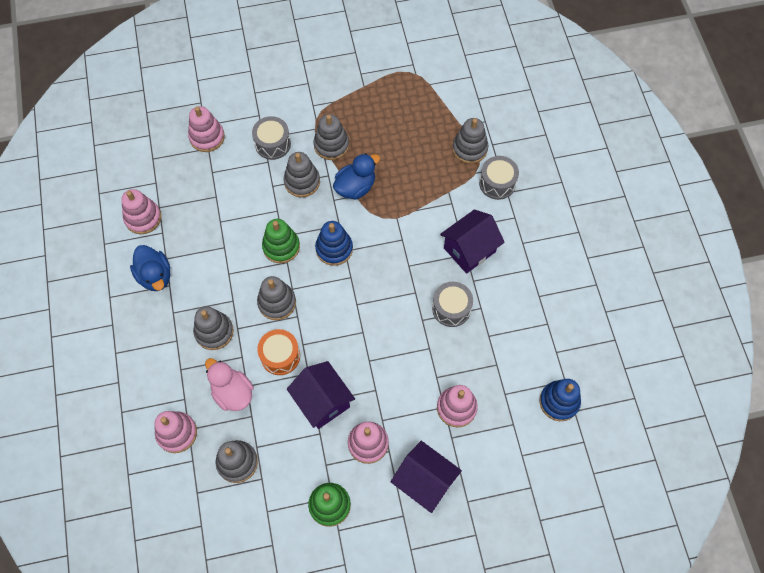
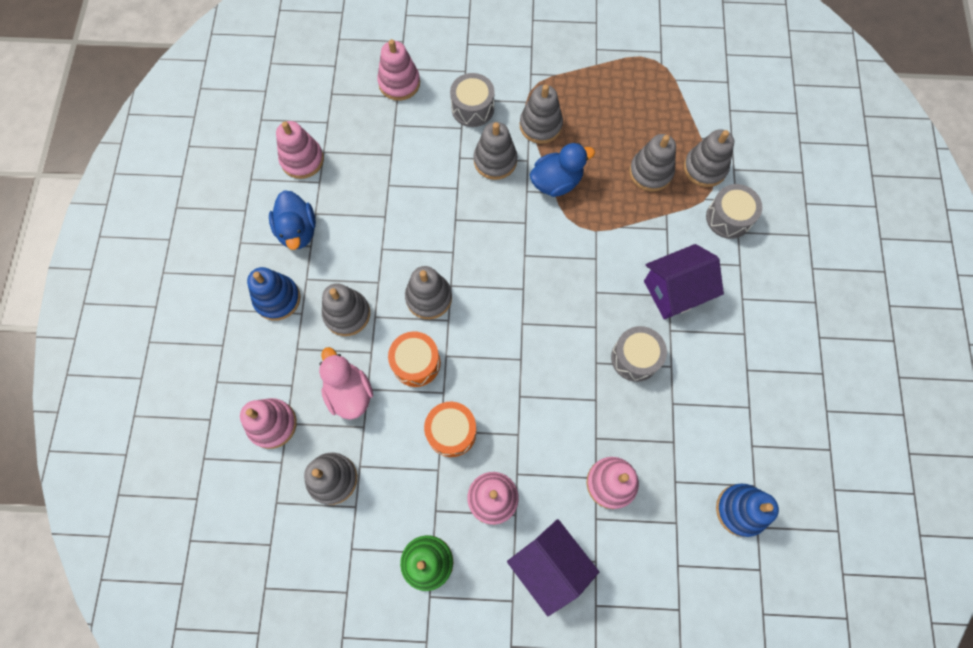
camera: 15 degrees right, 5 degrees up
green stacking toy [262,219,300,264] -> none
purple house [287,361,355,429] -> orange drum [424,402,477,457]
blue stacking toy [315,221,353,266] -> blue stacking toy moved to [247,267,300,321]
none -> grey stacking toy [629,134,676,191]

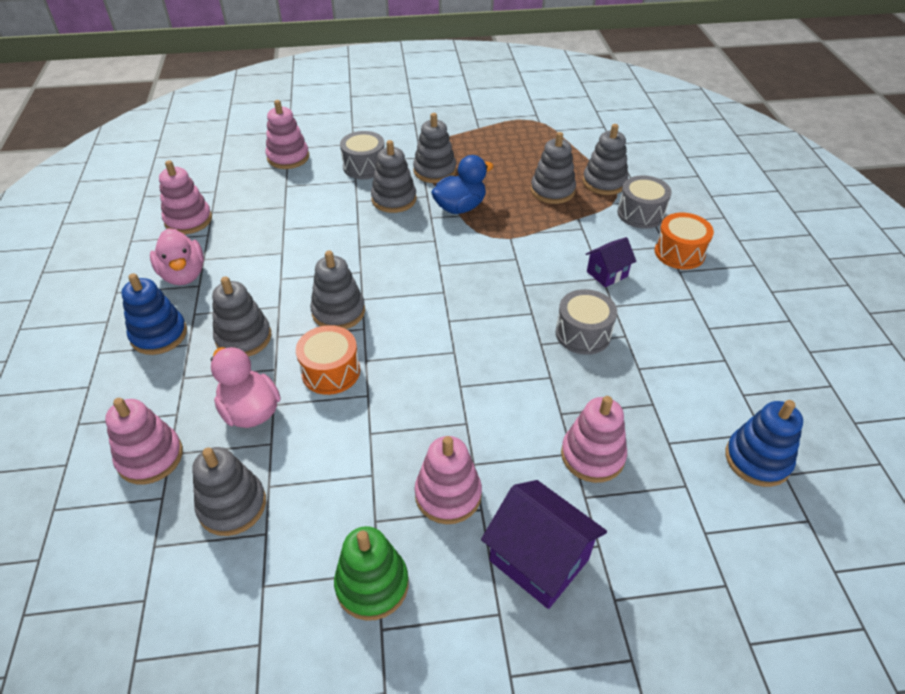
camera: 10 degrees left, 25 degrees down
blue duck [269,190,316,250] -> pink duck [150,228,204,285]
orange drum [424,402,477,457] -> orange drum moved to [655,213,714,269]
purple house [644,244,724,319] -> purple house [586,237,636,287], size x0.58

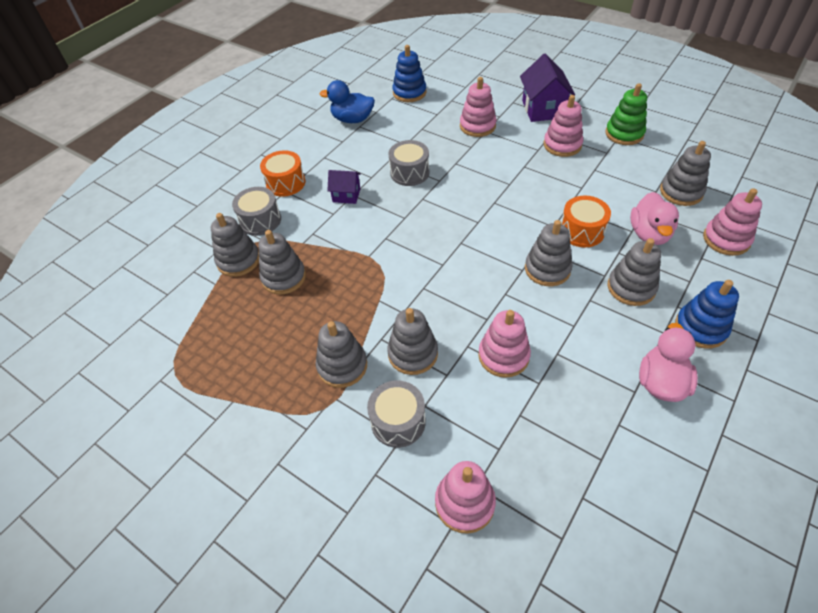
camera: 135 degrees left, 5 degrees up
pink stacking toy [159,160,212,234] -> pink stacking toy moved to [478,310,531,378]
blue duck [431,155,493,214] -> blue duck moved to [319,80,375,123]

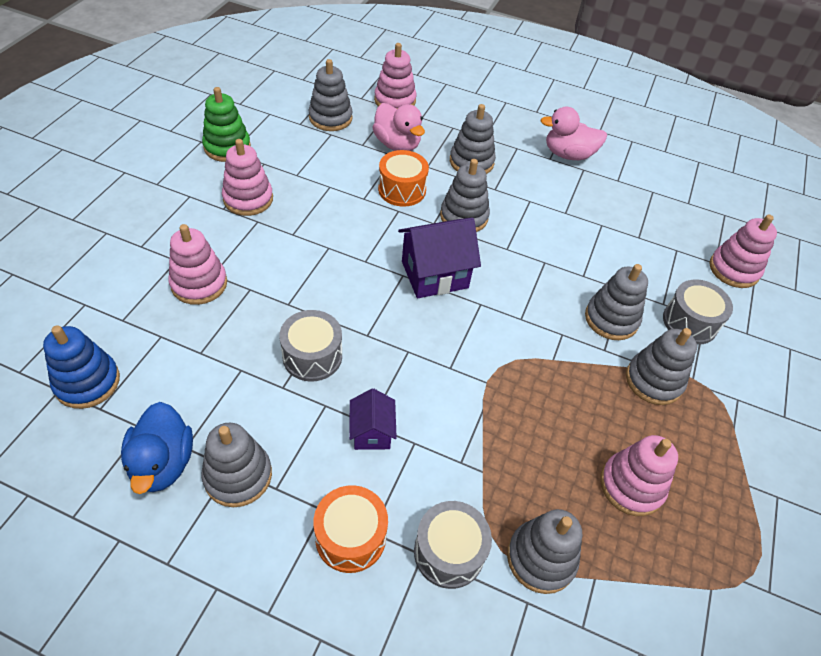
camera: 110 degrees left, 0 degrees up
grey stacking toy [258,230,306,295] -> grey stacking toy moved to [201,422,272,507]
pink stacking toy [478,310,531,378] -> pink stacking toy moved to [600,435,678,516]
purple house [520,54,575,122] -> purple house moved to [398,218,481,298]
pink duck [630,192,679,245] -> pink duck turned 60 degrees clockwise [372,103,425,151]
blue stacking toy [675,280,739,349] -> none

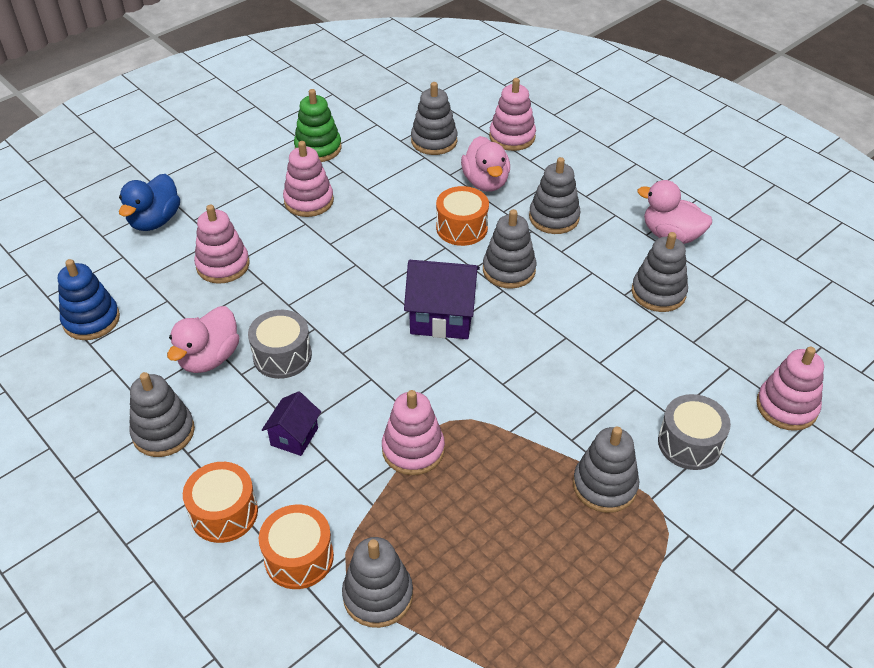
camera: 30 degrees right, 5 degrees down
blue duck [121,402,193,494] -> blue duck moved to [119,174,180,231]
grey drum [414,501,492,589] -> orange drum [259,505,334,589]
grey stacking toy [585,264,648,340] -> grey stacking toy moved to [631,232,688,312]
pink stacking toy [600,435,678,516] -> pink stacking toy moved to [382,390,445,475]
none -> pink duck [167,306,239,373]

